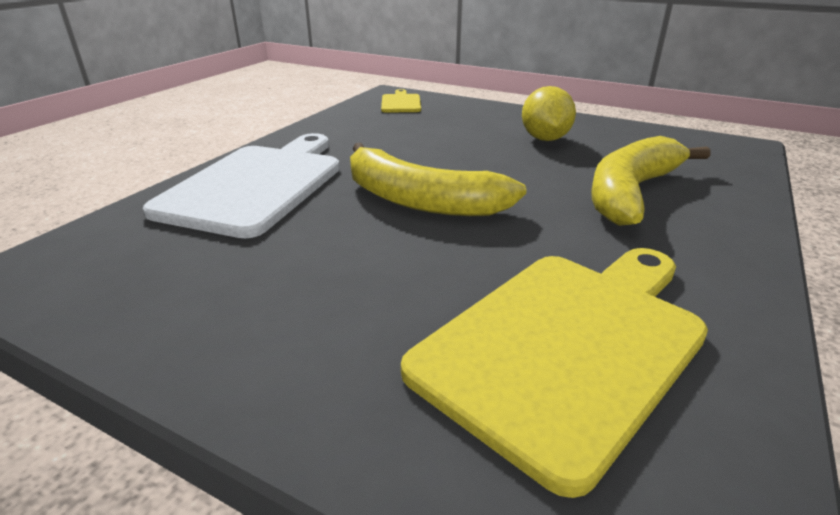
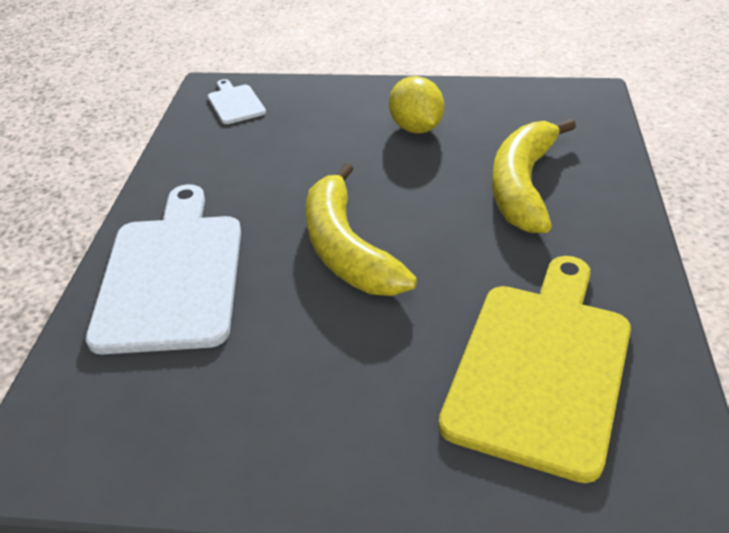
camera: 20 degrees left, 10 degrees up
yellow banana [350,143,527,216] -> yellow banana turned 60 degrees clockwise [306,163,417,296]
yellow cutting board [381,89,421,113] -> white cutting board [208,79,266,124]

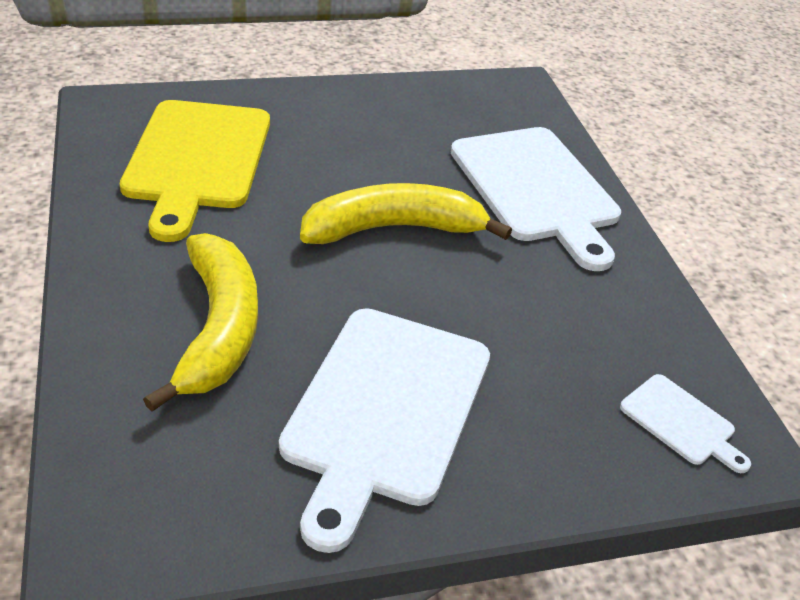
camera: 155 degrees right, 0 degrees up
yellow banana [306,163,417,296] -> yellow banana turned 60 degrees counterclockwise [300,183,512,244]
yellow lemon [389,76,444,134] -> white cutting board [279,308,490,553]

